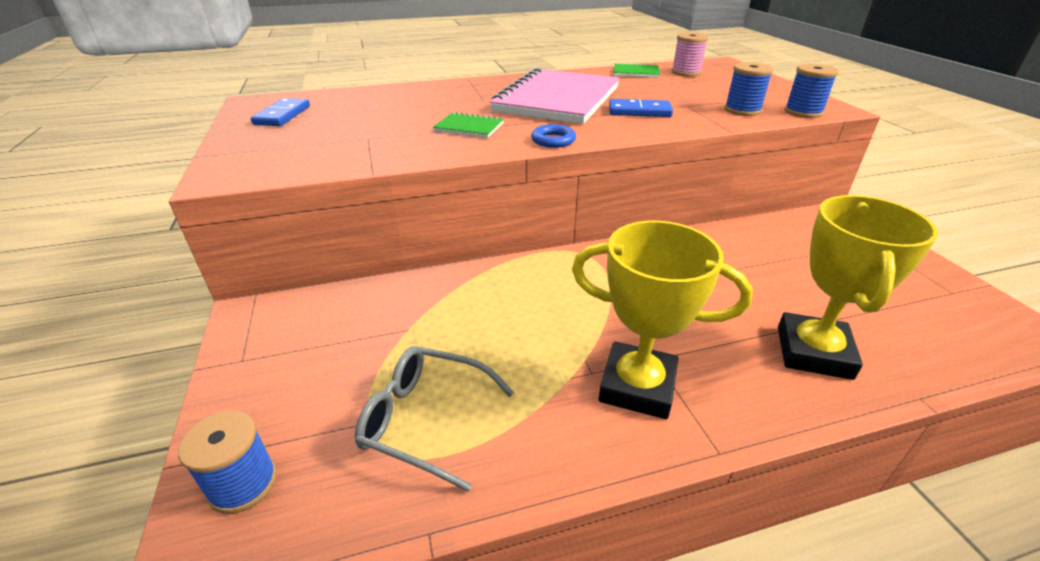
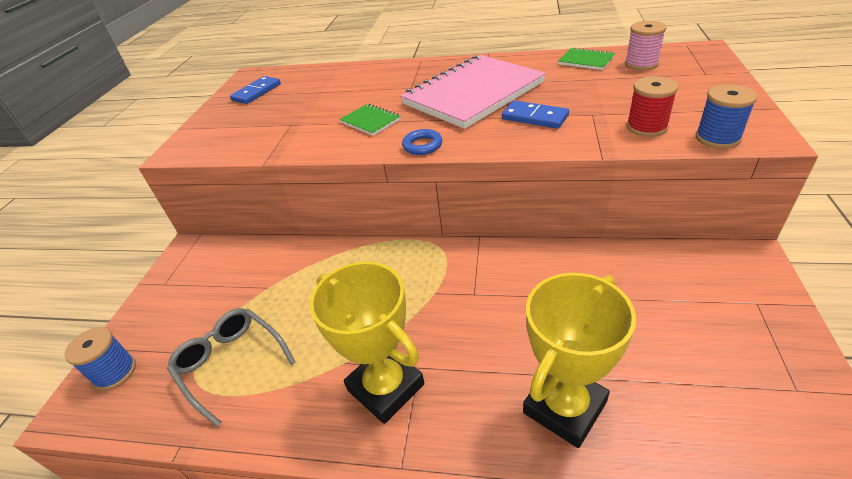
camera: 30 degrees right, 5 degrees up
blue spool [724,62,774,116] -> red spool [627,76,678,137]

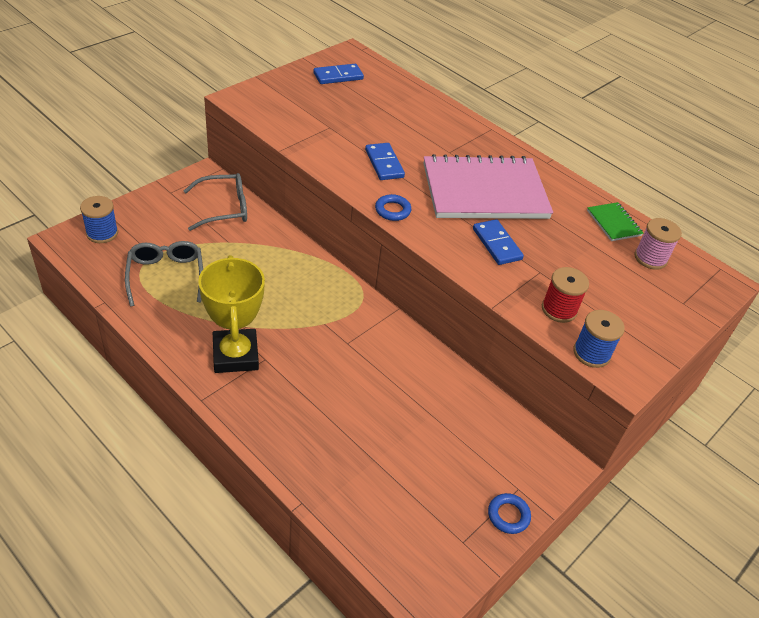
camera: 25 degrees right, 5 degrees up
green notebook [340,104,401,136] -> blue domino [365,143,405,180]
yellow trophy [523,273,636,448] -> none
none -> grey glasses [184,173,247,231]
none -> blue ring [488,493,531,534]

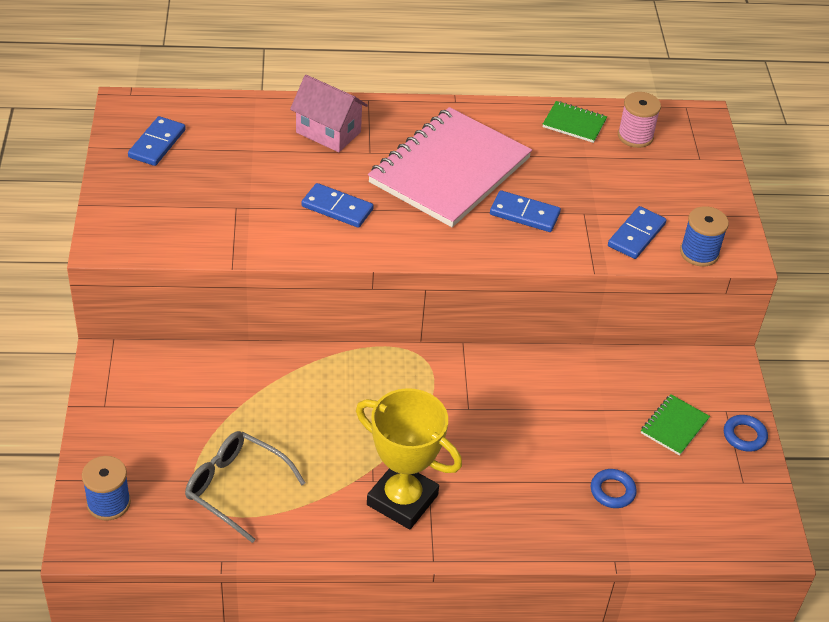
camera: 45 degrees left, 0 degrees up
grey glasses [184,173,247,231] -> none
blue ring [375,194,411,221] -> blue ring moved to [591,469,637,508]
red spool [542,267,589,323] -> blue domino [608,206,666,259]
none -> pink house [290,75,368,152]
none -> green notebook [641,394,710,456]

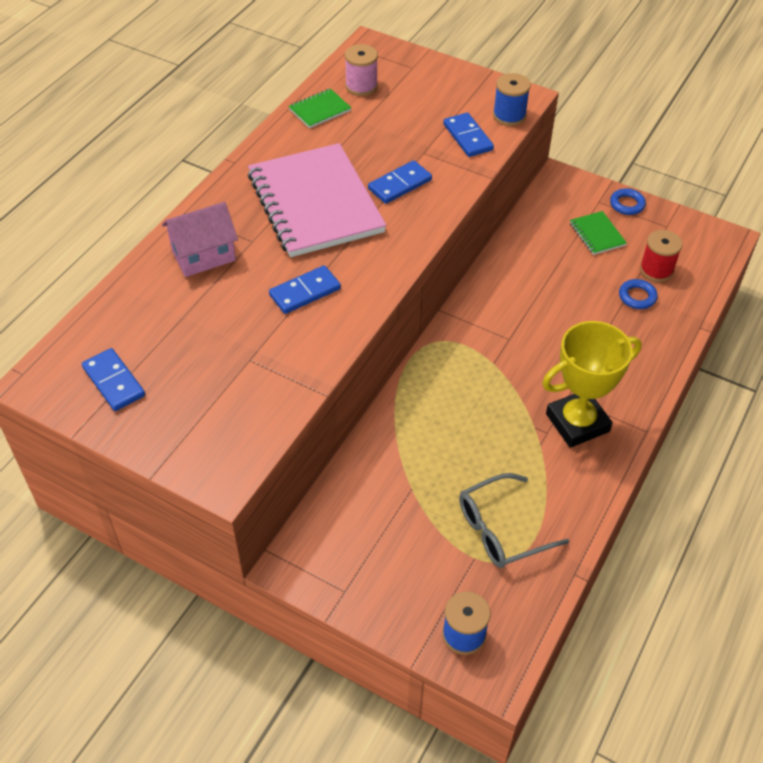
camera: 55 degrees left, 5 degrees up
none -> red spool [640,230,683,282]

